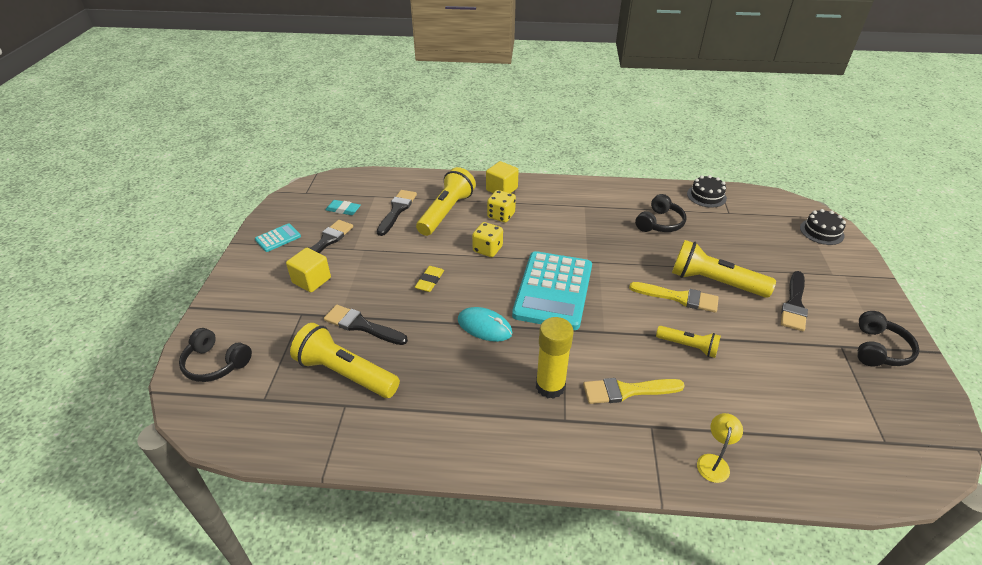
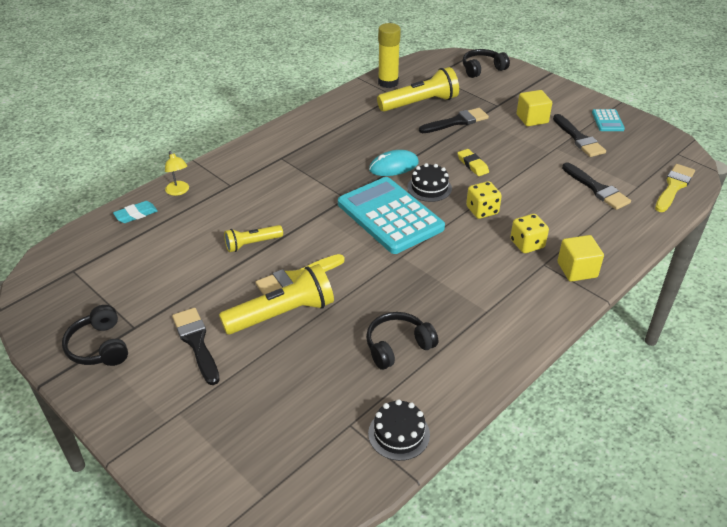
camera: 130 degrees right, 0 degrees up
turquoise eraser [326,200,361,215] -> turquoise eraser moved to [113,201,158,223]
yellow flashlight [416,167,476,236] -> none
yellow glue stick [536,317,573,399] -> yellow glue stick moved to [378,23,401,88]
yellow brush [583,378,685,404] -> yellow brush moved to [655,164,695,212]
black headphones [635,194,686,232] -> black headphones turned 75 degrees clockwise [366,312,438,370]
black cake [800,209,846,245] -> black cake moved to [407,163,452,202]

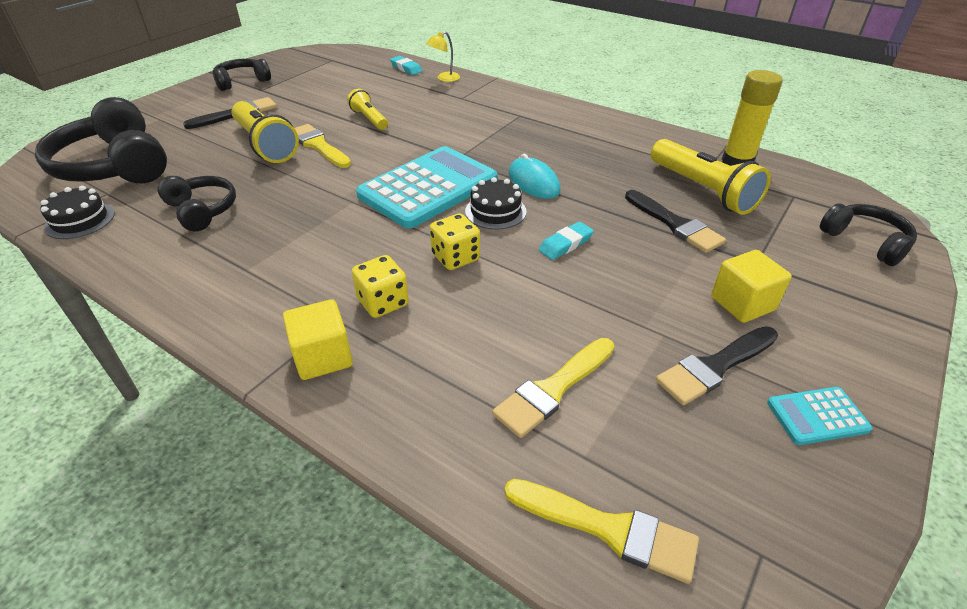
camera: 80 degrees right, 0 degrees up
yellow eraser [458,149,489,176] -> turquoise eraser [539,222,594,260]
black brush [562,162,631,210] -> yellow brush [492,338,614,438]
none -> black headphones [35,97,167,184]

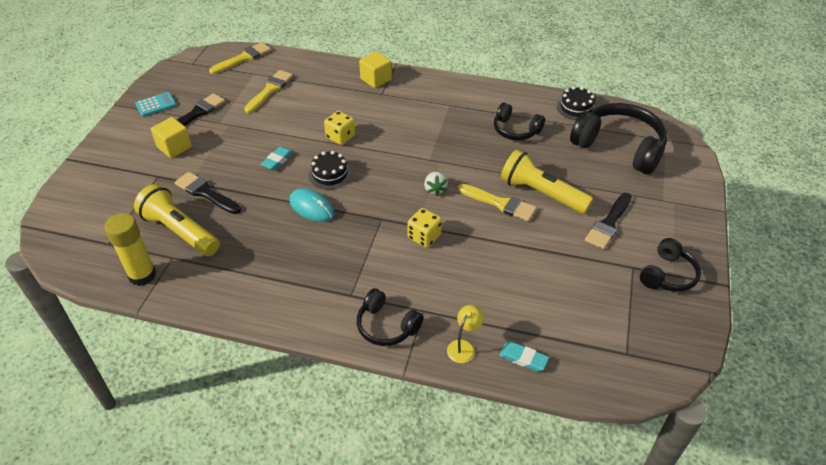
camera: 160 degrees right, 5 degrees up
yellow flashlight [347,89,388,130] -> none
yellow dice [352,255,409,318] -> yellow dice moved to [407,208,442,248]
turquoise calculator [356,146,498,229] -> none
yellow brush [504,479,699,584] -> yellow brush turned 135 degrees clockwise [209,42,271,74]
black headphones [820,203,917,266] -> black headphones moved to [357,288,424,346]
none -> white strawberry [424,172,448,196]

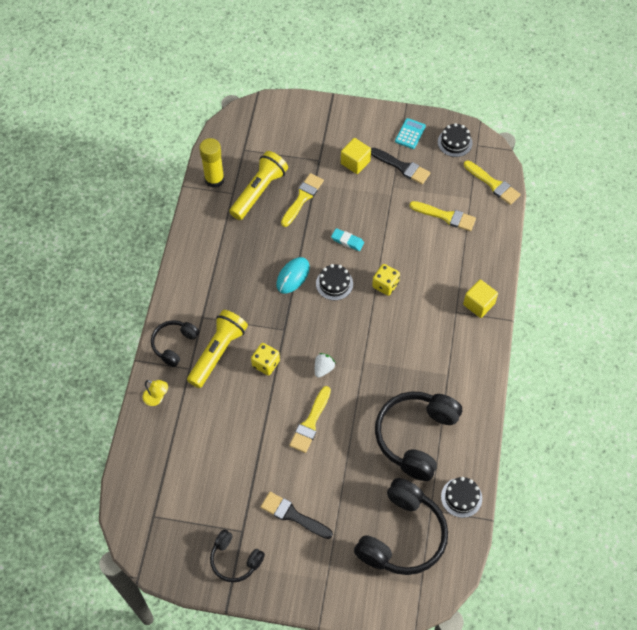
camera: 85 degrees right, 15 degrees up
turquoise calculator [135,92,177,117] -> turquoise calculator turned 120 degrees counterclockwise [395,118,426,149]
black brush [174,172,241,214] -> yellow brush [281,173,324,227]
white strawberry [424,172,448,196] -> white strawberry turned 135 degrees clockwise [315,353,336,378]
black headphones [494,103,545,140] -> black headphones [375,391,462,481], size x1.79
turquoise eraser [499,342,549,372] -> none
yellow flashlight [501,150,594,214] -> yellow flashlight moved to [187,310,248,388]
none -> black cake [438,123,473,157]

